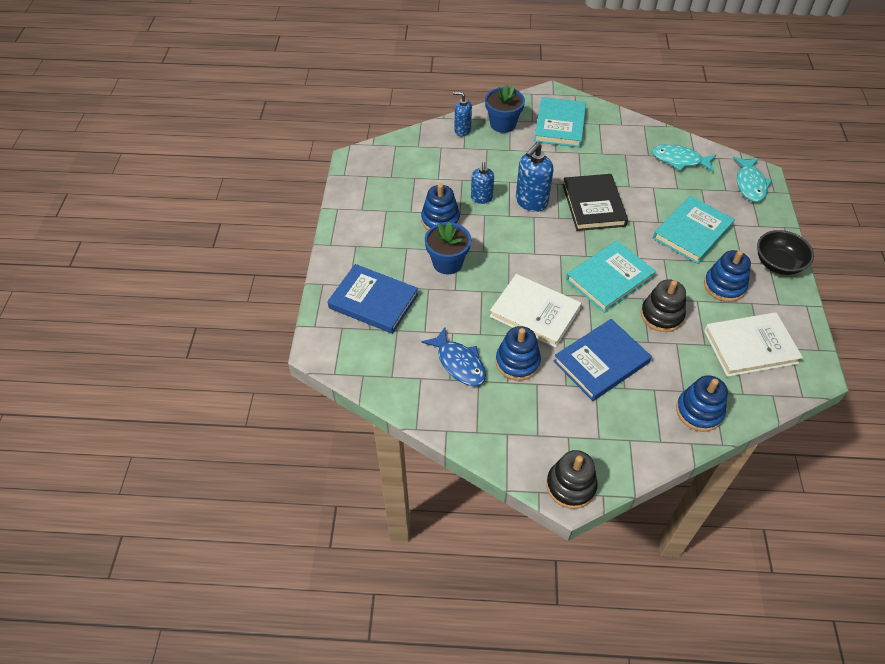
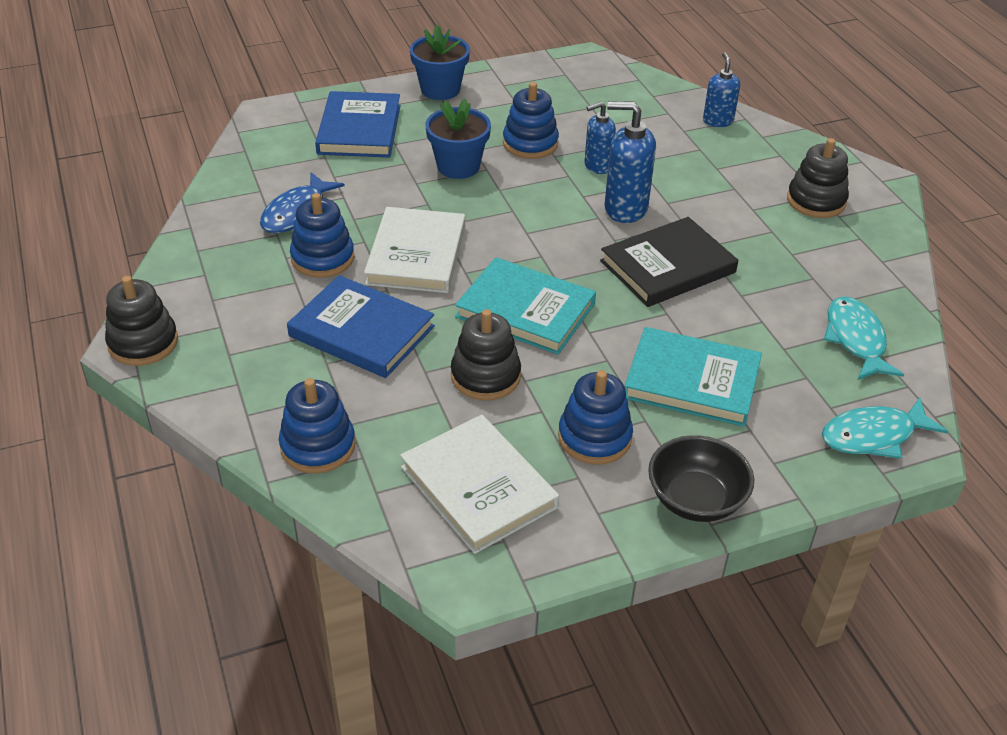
camera: 65 degrees right, 10 degrees down
blue flower pot [485,84,525,133] -> blue flower pot moved to [410,25,470,100]
turquoise book [534,97,586,147] -> black stacking toy [787,138,849,218]

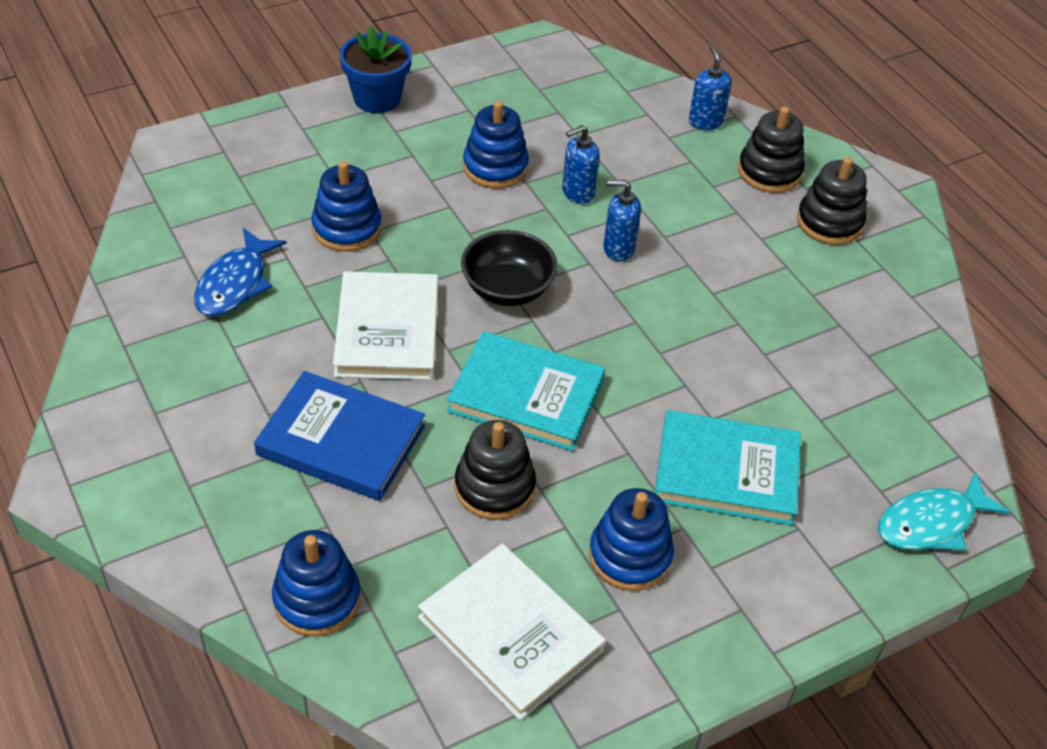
camera: 10 degrees left, 5 degrees up
black stacking toy [105,276,178,366] -> black stacking toy moved to [738,107,805,193]
blue stacking toy [290,193,354,278] -> blue stacking toy moved to [311,161,381,252]
blue book [315,91,401,158] -> none
blue flower pot [425,99,491,179] -> none
black book [600,217,738,307] -> none
blue soap dispenser [605,101,656,223] -> blue soap dispenser [603,180,641,261], size x0.64
black bowl [648,435,754,522] -> black bowl moved to [461,230,558,306]
turquoise fish [824,297,904,380] -> none

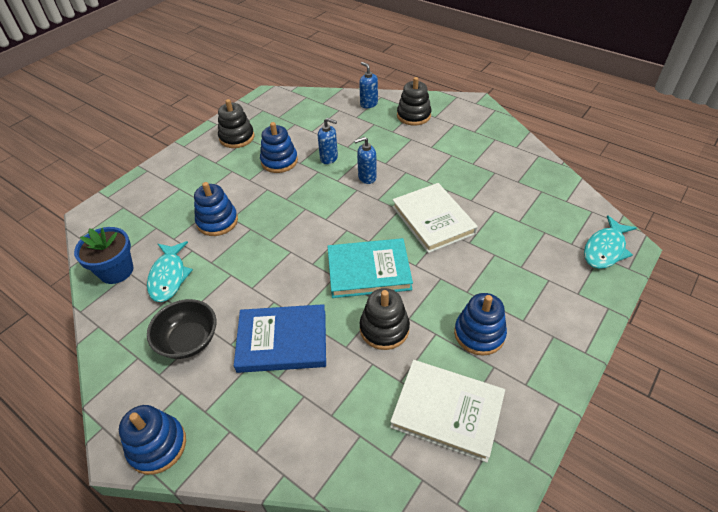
camera: 20 degrees left, 0 degrees up
blue fish [194,228,287,316] -> turquoise fish [147,241,193,302]
blue stacking toy [272,530,361,636] -> blue stacking toy moved to [119,405,186,475]
white book [333,271,438,380] -> white book moved to [392,183,478,253]
blue flower pot [339,26,412,113] -> blue flower pot moved to [74,227,133,284]
black bowl [461,230,558,306] -> black bowl moved to [147,299,216,359]
blue soap dispenser [562,125,600,204] -> blue soap dispenser turned 105 degrees counterclockwise [318,118,338,164]
turquoise book [655,410,801,525] -> none
black stacking toy [797,157,867,245] -> black stacking toy moved to [218,99,254,148]

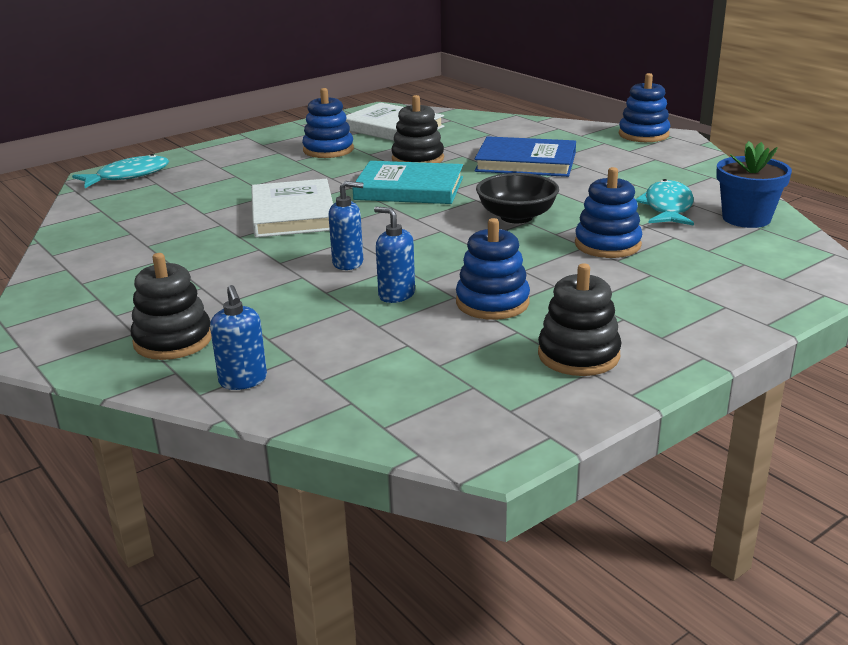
camera: 165 degrees left, 20 degrees down
black bowl [147,299,216,359] -> black bowl moved to [476,173,559,223]

